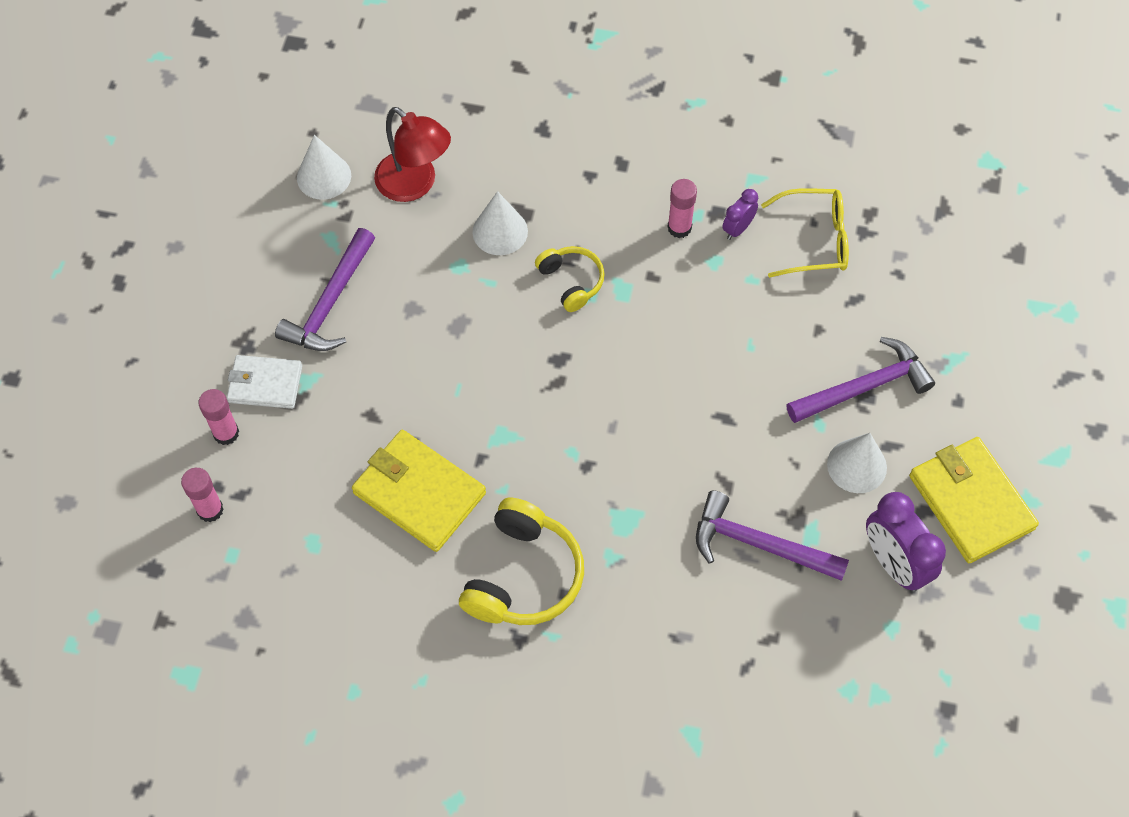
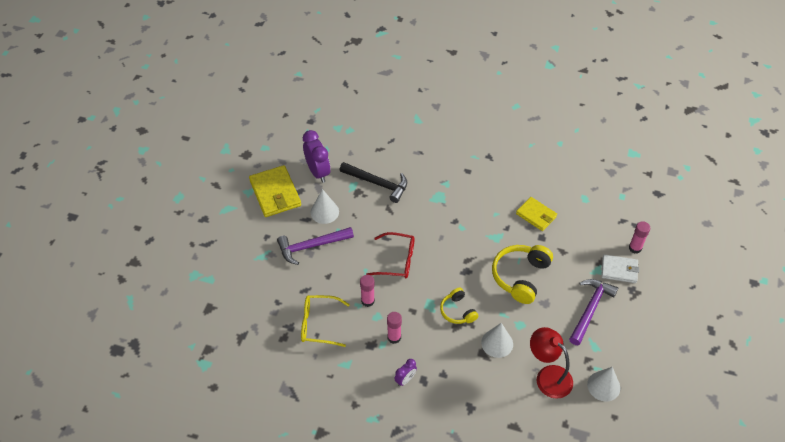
camera: 175 degrees left, 10 degrees down
pink glue stick [181,468,224,522] -> pink glue stick moved to [360,275,375,307]
yellow wallet [352,430,486,552] -> yellow wallet [516,197,557,231], size x0.64
yellow headphones [459,498,584,625] -> yellow headphones moved to [492,245,553,304]
purple hammer [696,491,849,581] -> black hammer [339,162,407,203]
purple clock [722,189,758,240] -> purple clock moved to [394,359,417,386]
none -> red glasses [366,232,415,278]

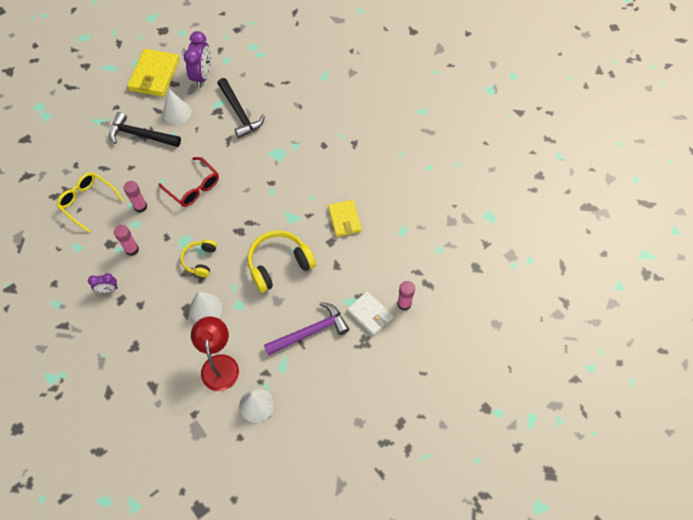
camera: 35 degrees right, 10 degrees up
purple hammer [277,227,354,265] -> black hammer [109,112,181,147]

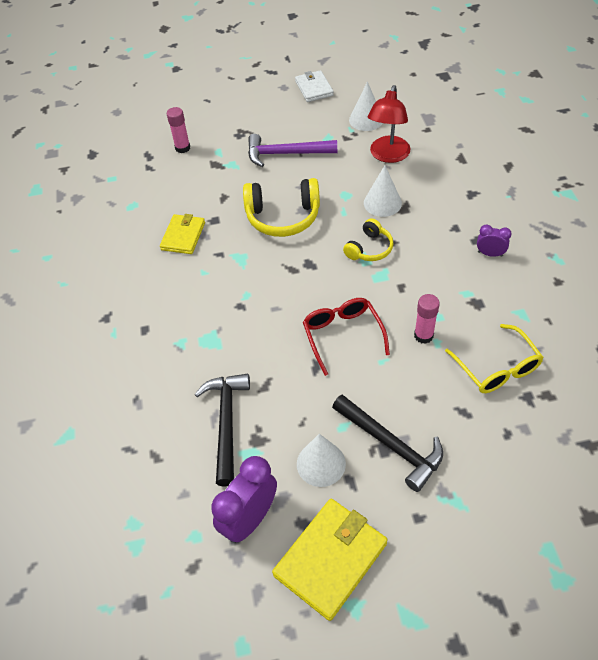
camera: 150 degrees left, 10 degrees down
pink glue stick [114,225,139,256] -> none
white wallet [347,291,393,336] -> white wallet moved to [295,70,334,102]

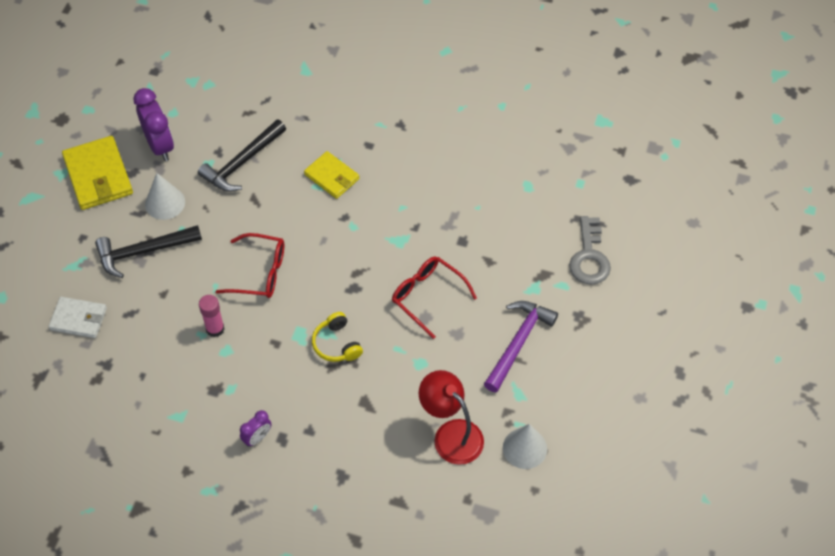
camera: 115 degrees right, 5 degrees up
yellow wallet [160,214,205,254] -> yellow wallet moved to [304,151,359,199]
pink glue stick [167,107,190,153] -> grey key [569,216,611,285]
black hammer [195,374,250,487] -> black hammer turned 105 degrees clockwise [198,120,286,192]
yellow headphones [243,178,320,237] -> red glasses [392,256,477,339]
white wallet [295,70,334,102] -> white wallet moved to [49,297,107,338]
white cone [364,165,402,217] -> none
yellow glasses [445,324,544,393] -> none

